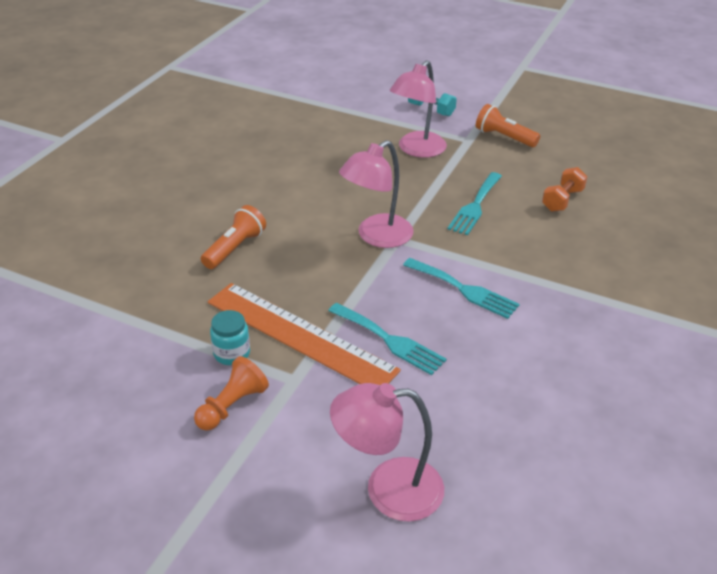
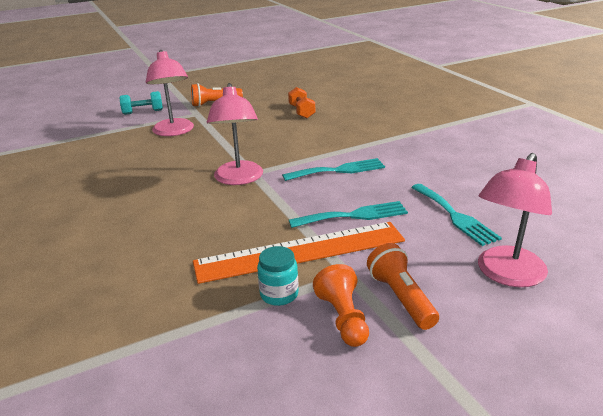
camera: 50 degrees left, 10 degrees down
orange flashlight [201,205,266,269] -> orange flashlight moved to [367,243,439,330]
turquoise fork [447,172,502,235] -> turquoise fork moved to [411,184,502,246]

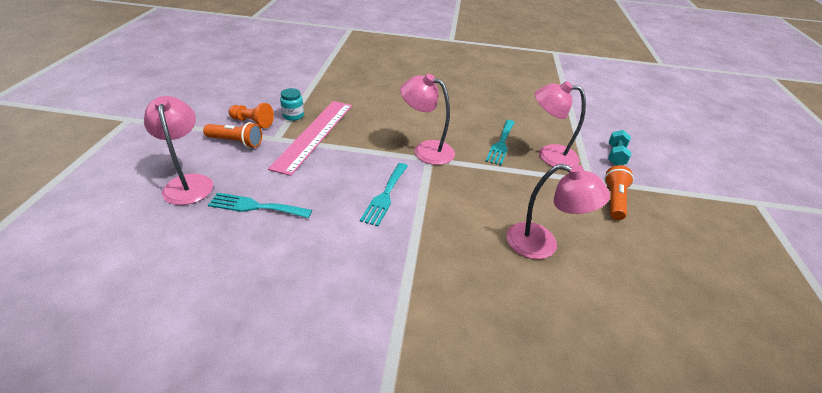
camera: 120 degrees right, 10 degrees up
orange ruler [193,222,405,284] -> pink ruler [268,101,352,176]
orange dumbbell [288,87,316,118] -> pink lamp [506,164,610,259]
turquoise fork [289,201,408,228] -> turquoise fork moved to [486,120,515,165]

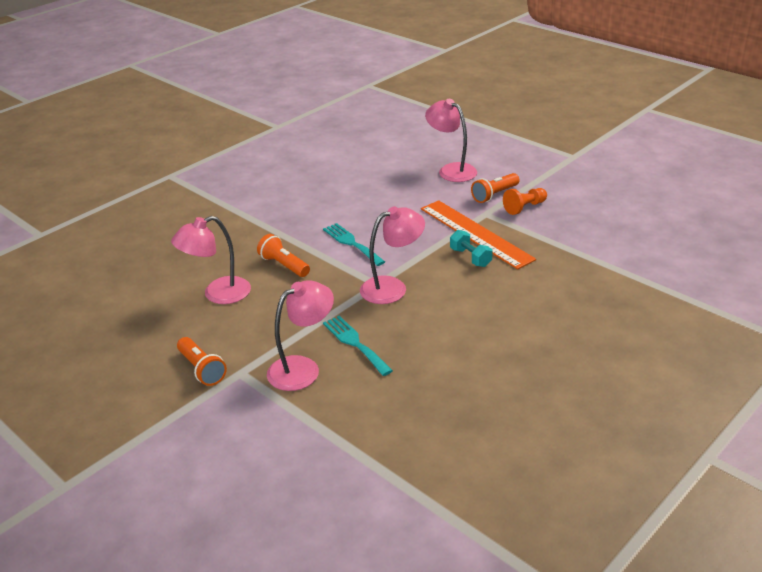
camera: 130 degrees right, 5 degrees down
pink lamp [144,96,213,205] -> pink lamp turned 150 degrees counterclockwise [425,99,477,182]
turquoise fork [208,193,312,218] -> none
pink ruler [268,101,352,176] -> orange ruler [421,200,536,270]
turquoise jar [280,88,304,121] -> none
turquoise dumbbell [608,130,631,166] -> turquoise dumbbell moved to [450,230,493,267]
none -> orange flashlight [257,234,310,277]

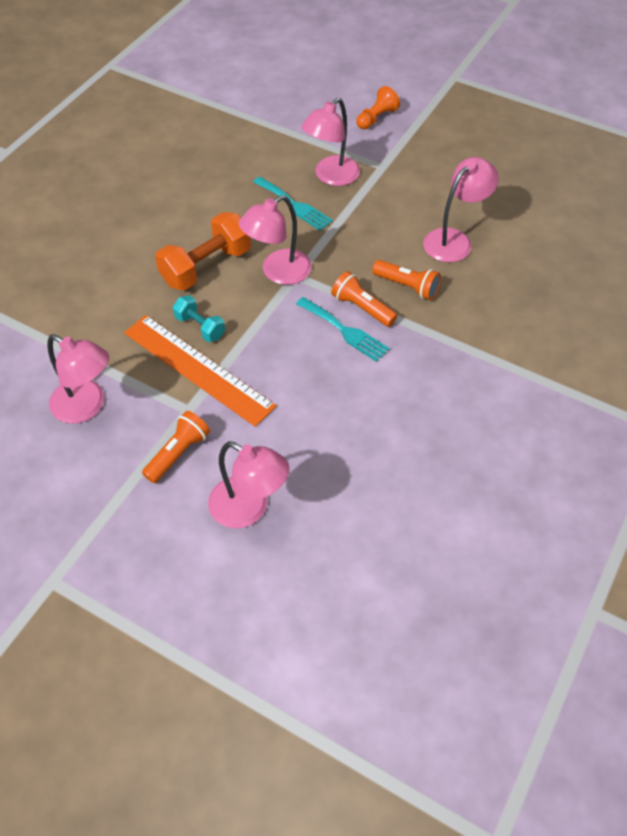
camera: 165 degrees right, 20 degrees up
orange flashlight [177,337,227,386] -> orange flashlight moved to [331,271,397,327]
orange pawn [503,188,547,215] -> orange pawn moved to [356,86,400,129]
none -> pink lamp [47,334,109,424]
none -> orange dumbbell [155,212,251,291]

